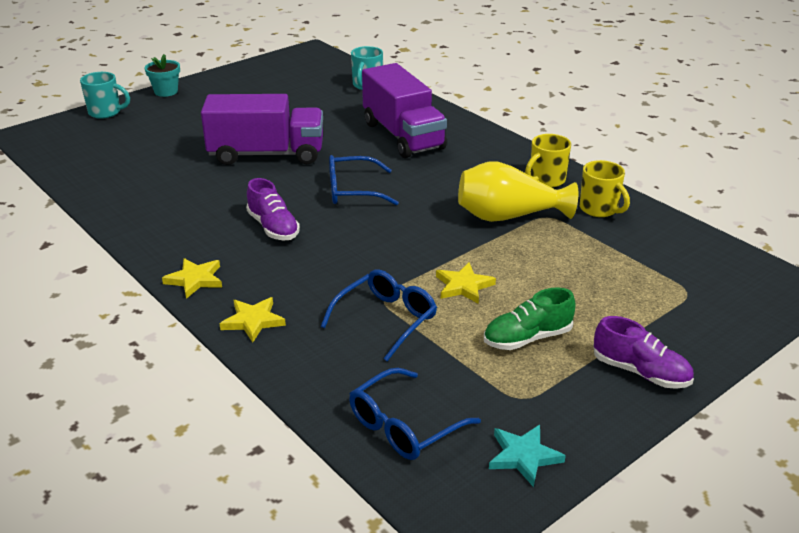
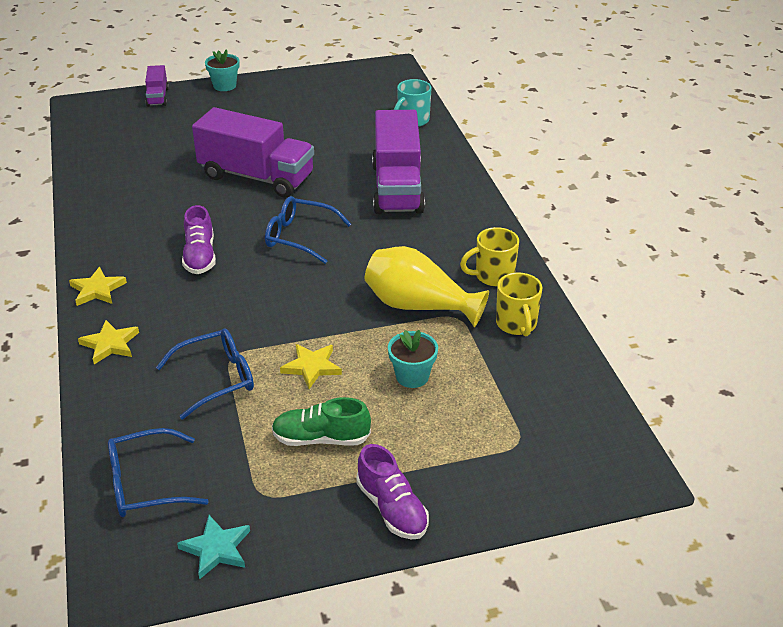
camera: 25 degrees right, 5 degrees up
turquoise mug [80,72,130,119] -> purple truck [145,65,169,107]
none -> turquoise flower pot [388,330,438,388]

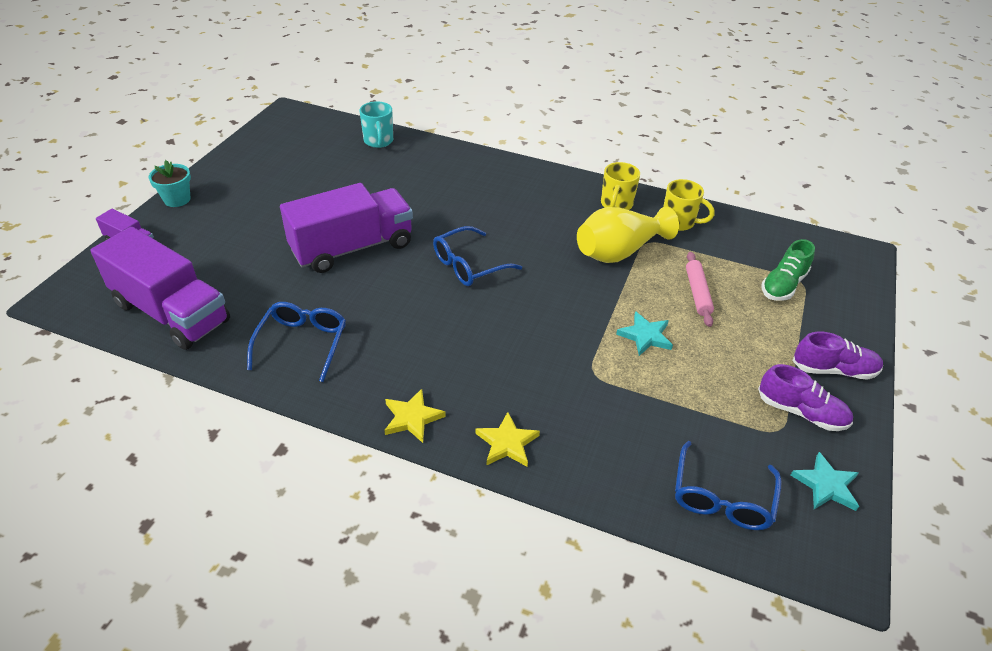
camera: 55 degrees left, 5 degrees up
blue glasses [156,328,254,420] -> blue glasses moved to [247,302,346,382]
purple shoe [182,205,216,274] -> purple shoe moved to [758,364,853,431]
green shoe [272,397,371,446] -> green shoe moved to [761,239,815,301]
yellow star [280,344,342,389] -> turquoise star [616,311,673,356]
purple truck [372,110,425,214] -> purple truck moved to [90,227,230,350]
turquoise flower pot [388,330,438,388] -> pink rolling pin [686,252,714,327]

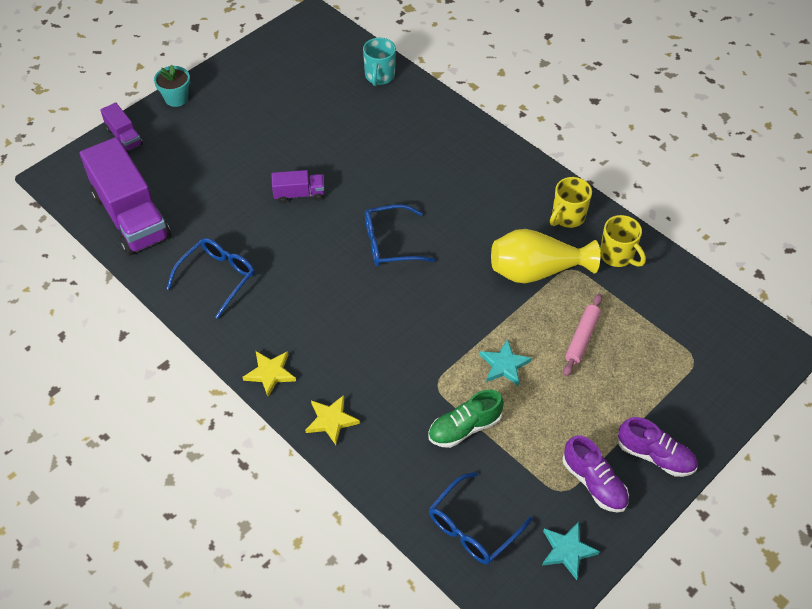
camera: 25 degrees right, 10 degrees up
purple truck [280,183,413,273] -> purple truck [271,170,324,203], size x0.46
green shoe [761,239,815,301] -> green shoe moved to [428,389,504,448]

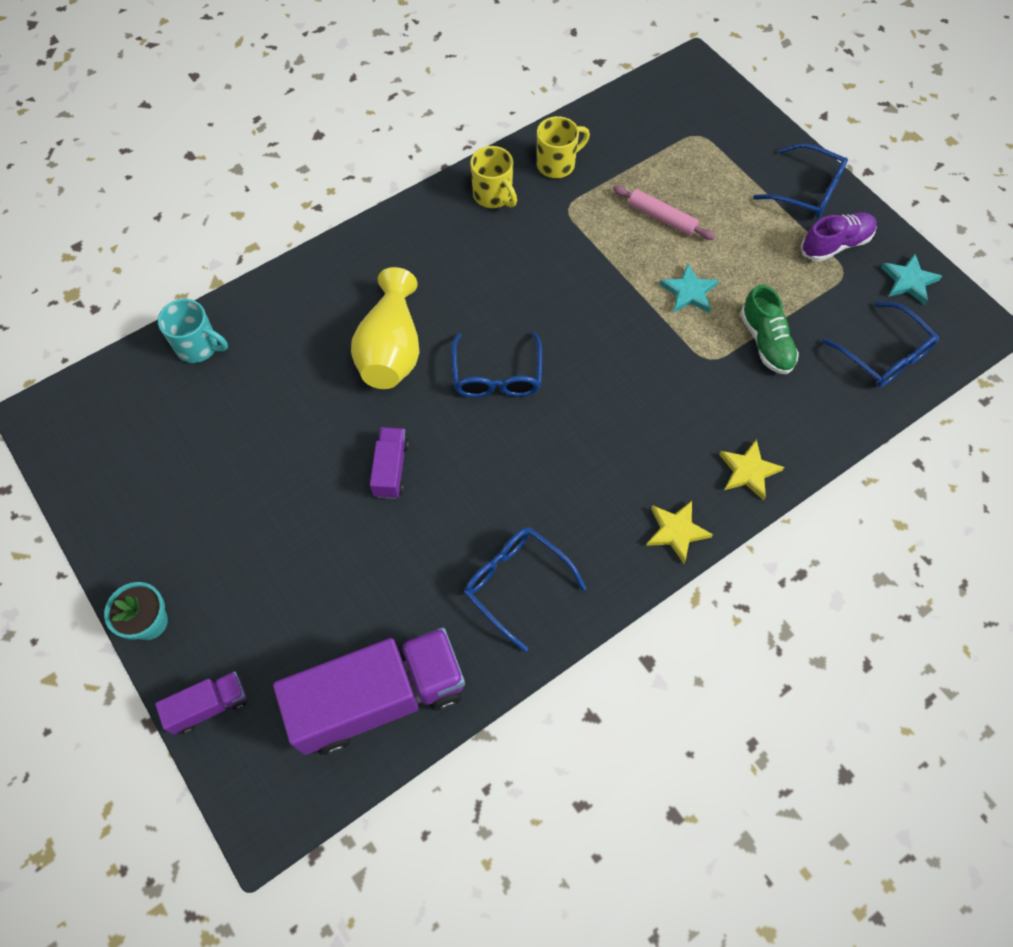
camera: 80 degrees left, 10 degrees up
yellow vase [491,229,600,283] -> yellow vase moved to [351,267,420,389]
purple shoe [617,417,697,477] -> blue glasses [753,143,848,218]

